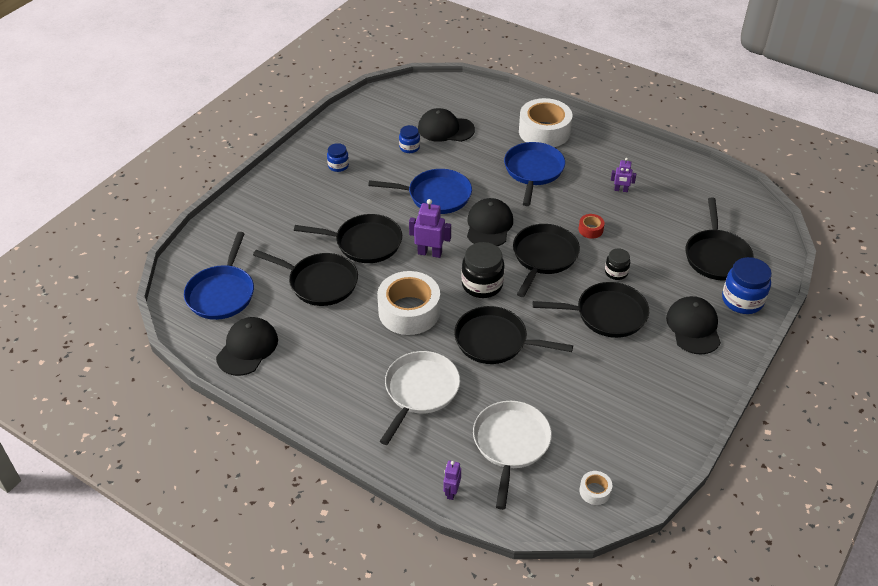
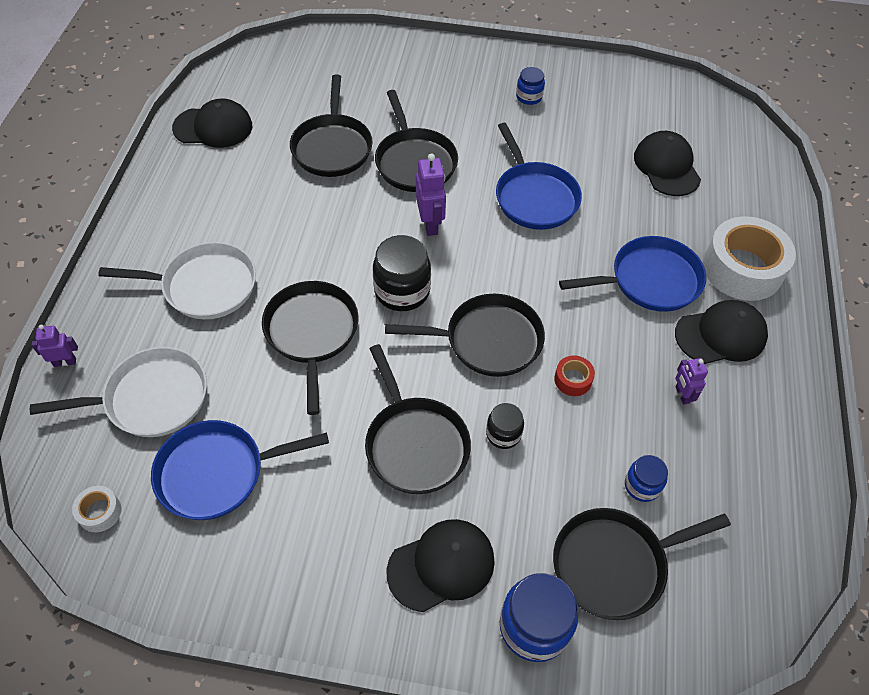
camera: 65 degrees right, 10 degrees up
blue pan [184,232,254,320] -> blue pan moved to [151,420,329,520]
white tape [377,271,440,335] -> none
blue jar [399,125,420,153] -> blue jar moved to [625,455,668,502]
black cap [467,198,513,246] -> black cap moved to [675,300,768,364]

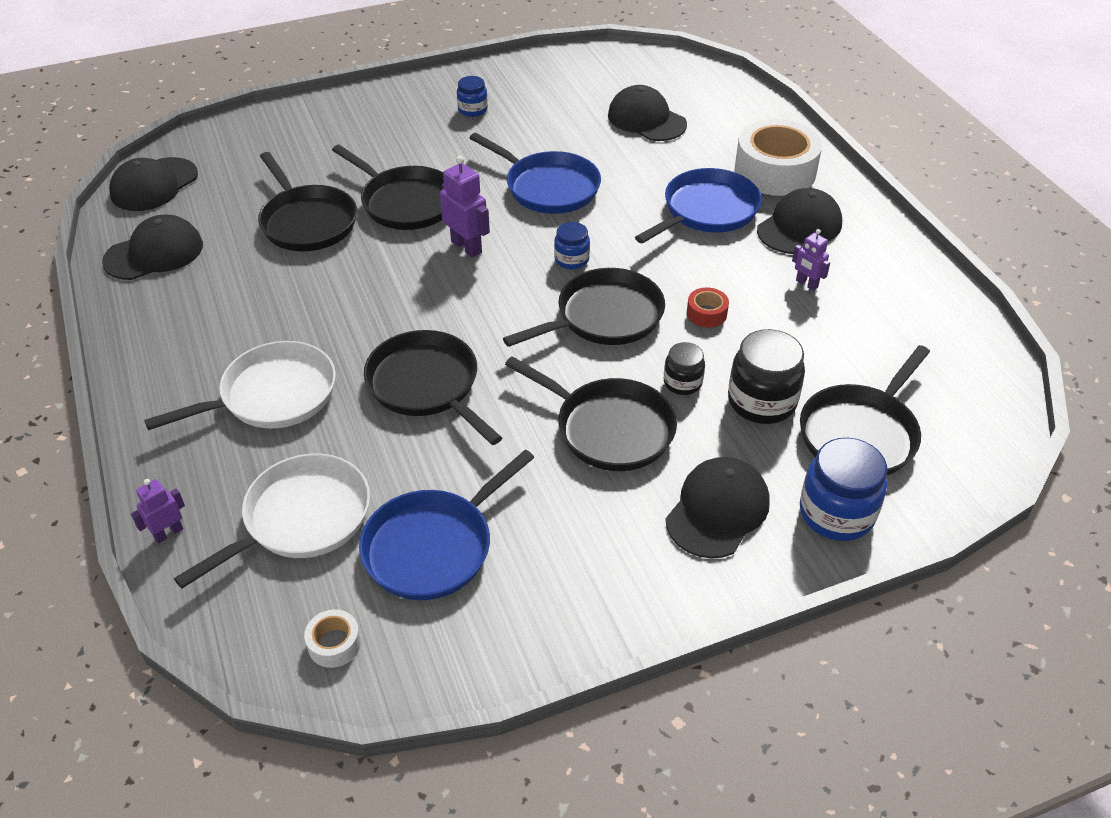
camera: 30 degrees left, 10 degrees down
black jar [373,235,431,311] -> black jar moved to [728,329,805,424]
blue jar [625,455,668,502] -> blue jar moved to [554,222,590,269]
none -> black cap [109,157,198,211]

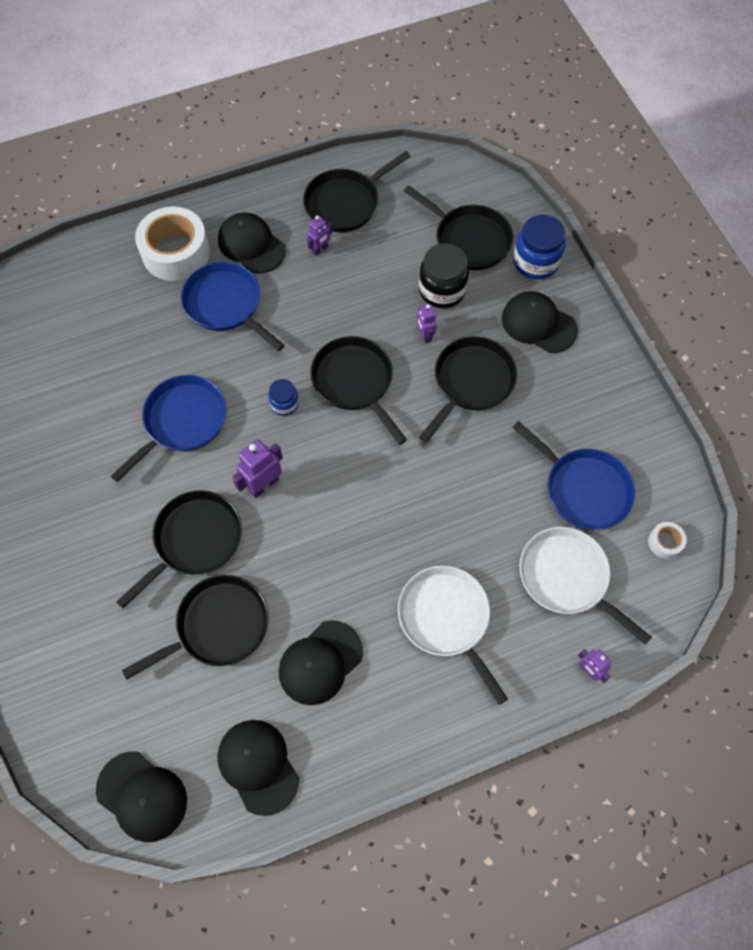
camera: 90 degrees left, 20 degrees up
black pan [364,330,502,445] -> black pan moved to [303,151,411,232]
blue jar [457,76,488,117] -> none
black cap [608,85,687,141] -> black cap moved to [279,620,363,705]
black jar [664,342,705,395] -> purple robot [417,304,437,343]
red tape [687,288,729,328] -> none

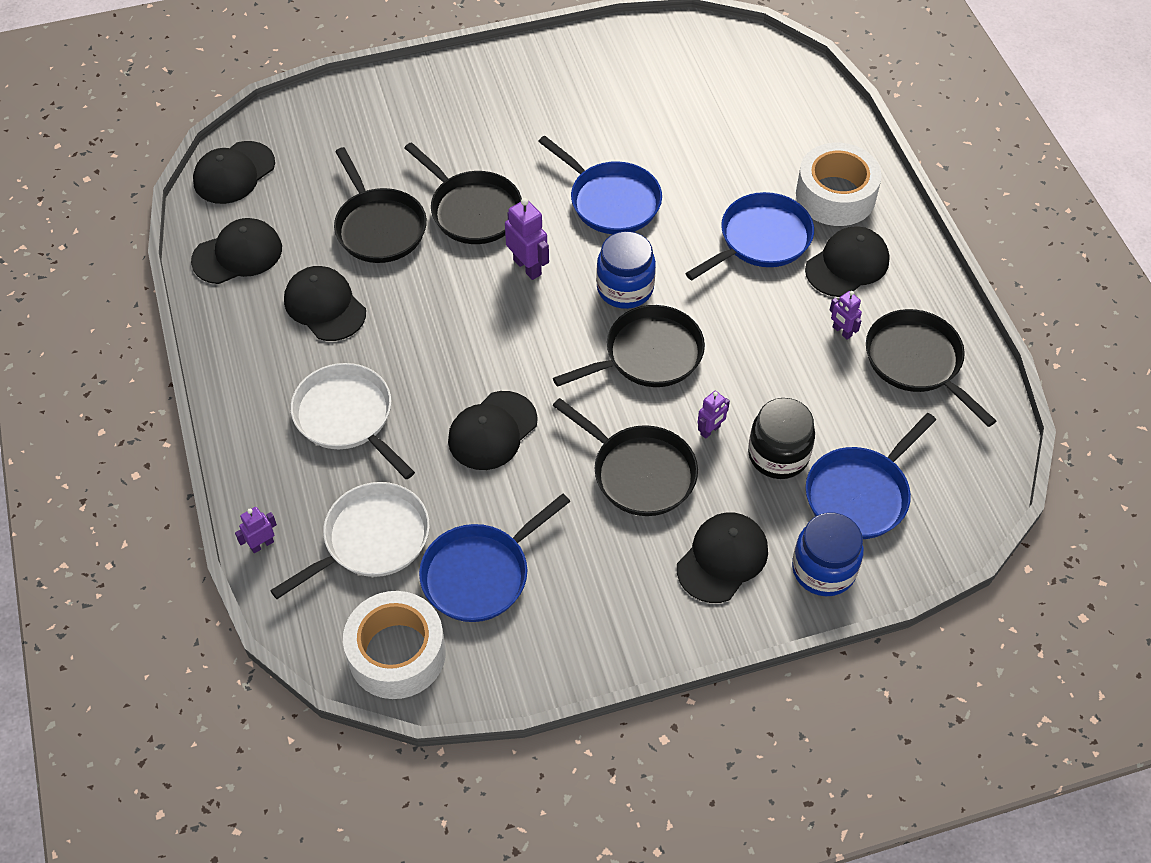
camera: 95 degrees right, 10 degrees down
blue jar [268,379,299,416] -> blue jar [596,231,656,309], size x1.75
white pan [398,566,508,705] -> white pan turned 105 degrees counterclockwise [291,363,415,480]
black pan [404,185,513,270] -> blue pan [806,413,936,539]
purple robot [417,304,437,343] -> purple robot turned 150 degrees clockwise [697,391,730,439]
white tape [648,522,687,559] -> white tape [343,591,446,699], size x2.31
none -> black cap [448,391,538,470]

